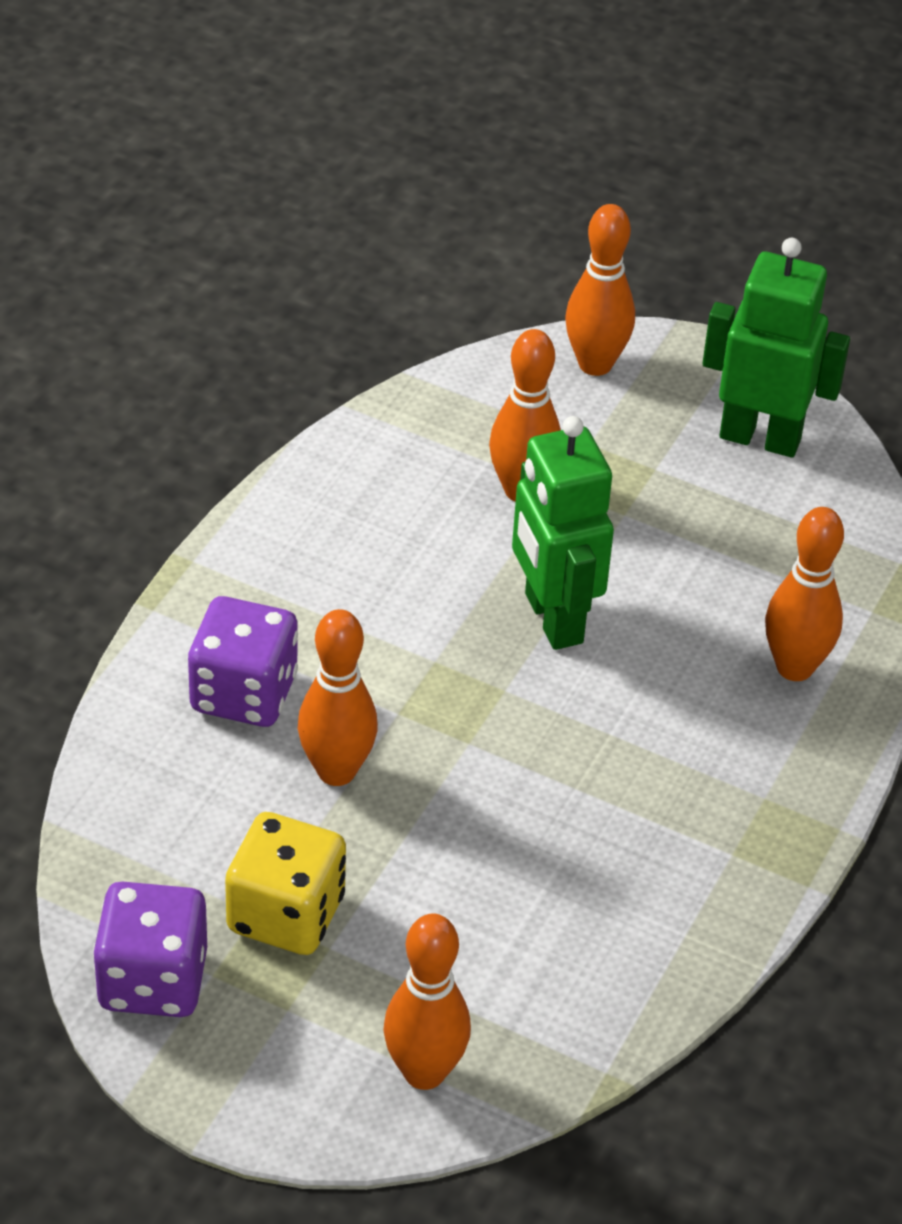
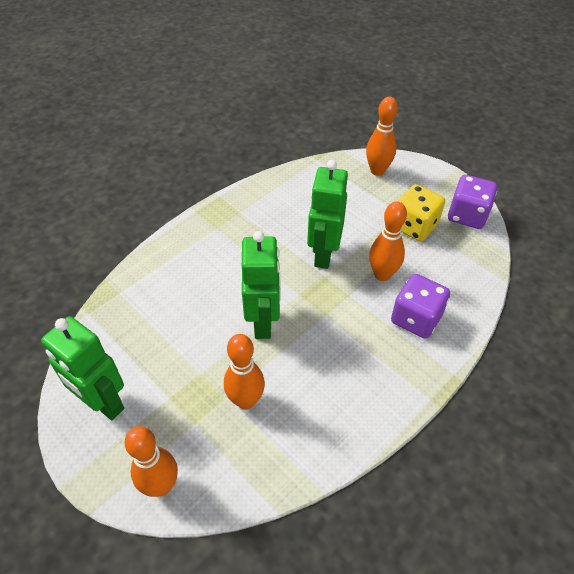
camera: 160 degrees left, 5 degrees up
orange bowling pin [765,507,844,681] -> none
none -> green robot [307,160,348,269]

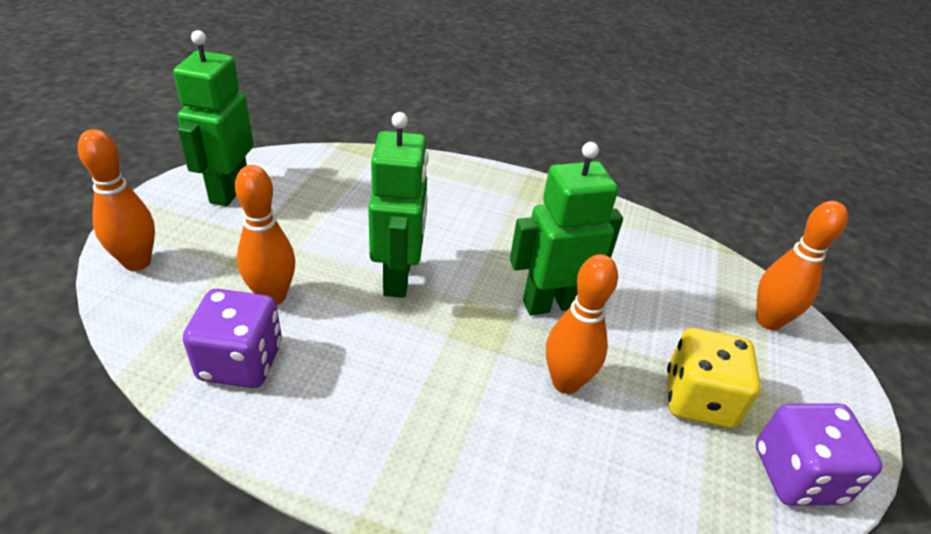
camera: 60 degrees right, 10 degrees down
green robot [242,231,281,339] -> green robot turned 60 degrees counterclockwise [368,112,429,298]
purple dice [391,274,450,339] -> purple dice moved to [183,289,282,388]

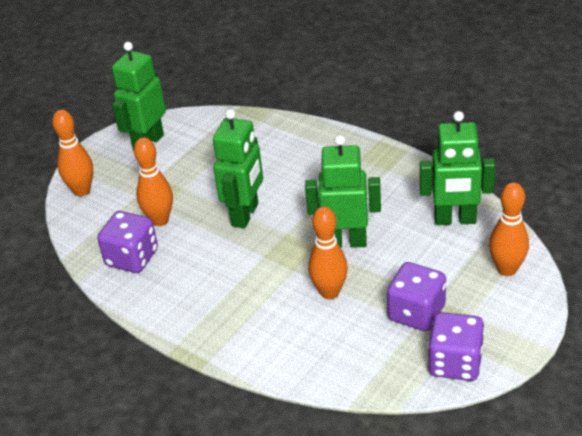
camera: 25 degrees right, 0 degrees up
yellow dice [667,328,761,428] -> purple dice [387,262,446,331]
none -> green robot [420,111,496,225]

